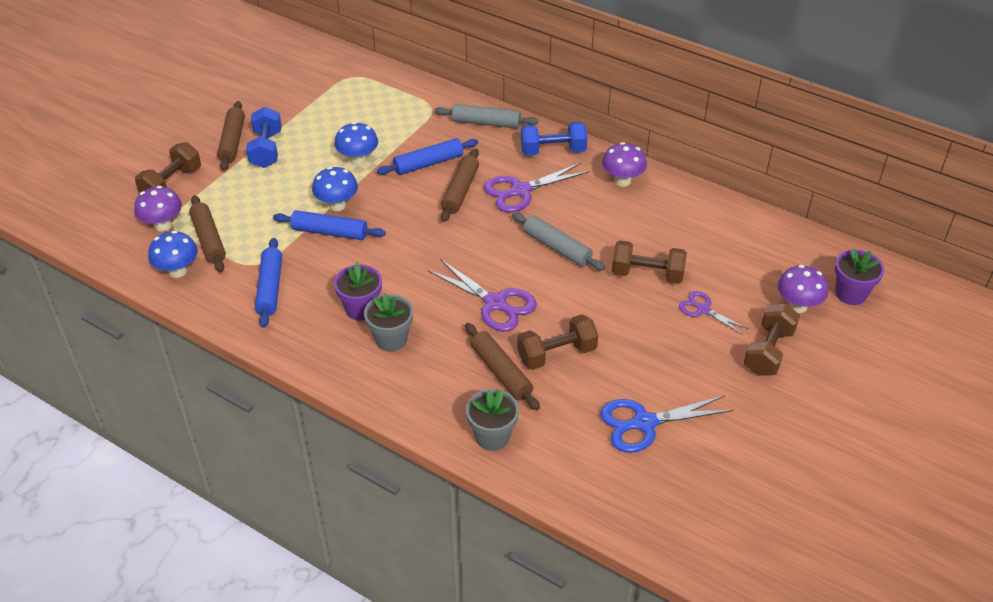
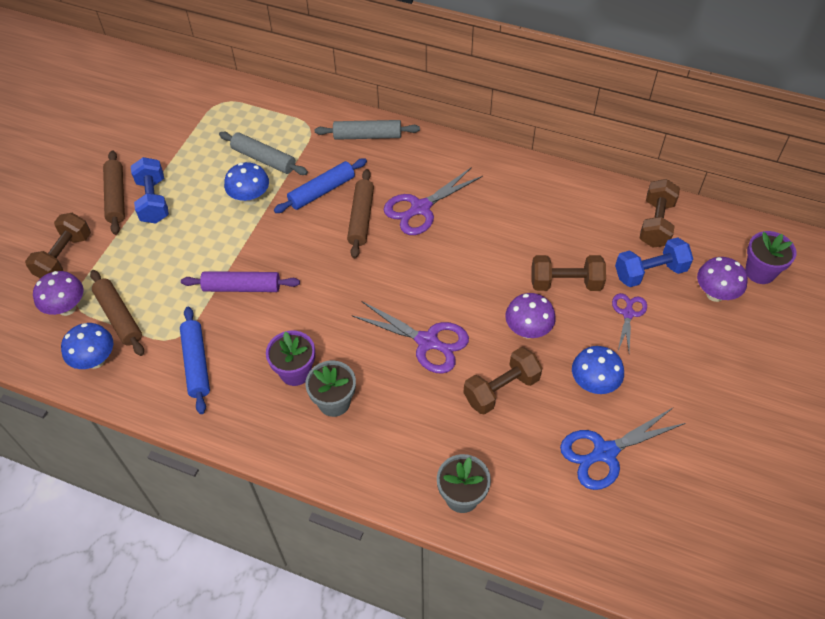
camera: 10 degrees left, 10 degrees up
blue rolling pin [273,210,386,240] -> purple rolling pin [181,271,300,292]
blue mushroom [312,167,358,211] -> blue mushroom moved to [572,346,624,394]
brown rolling pin [465,323,540,410] -> none
grey rolling pin [512,212,605,270] -> grey rolling pin moved to [219,132,308,175]
blue dumbbell [521,122,587,156] -> blue dumbbell moved to [615,237,693,287]
purple mushroom [602,142,647,187] -> purple mushroom moved to [505,293,556,339]
purple scissors [679,291,749,335] -> purple scissors turned 75 degrees clockwise [612,293,647,351]
brown dumbbell [744,303,800,376] -> brown dumbbell moved to [639,179,680,248]

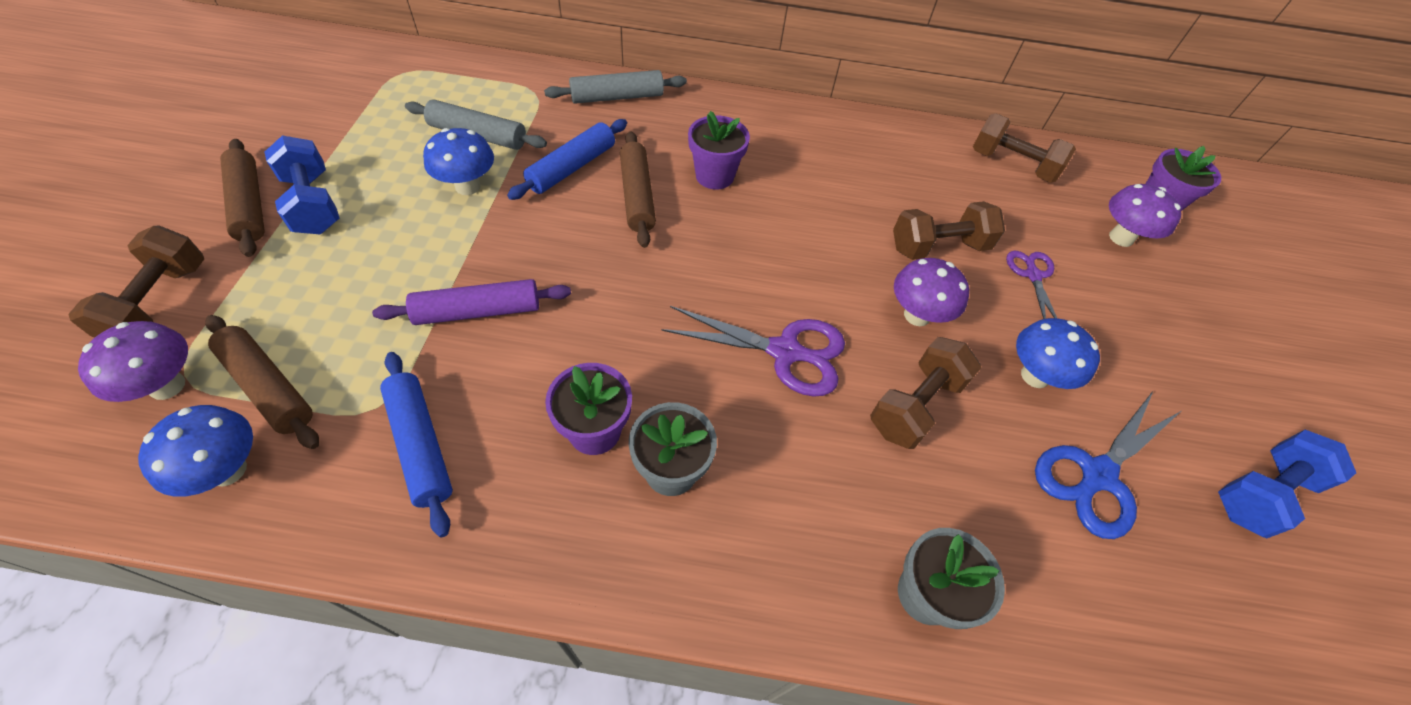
camera: 20 degrees left, 0 degrees up
purple scissors [384,167,483,235] -> purple flower pot [688,111,750,189]
blue dumbbell [615,237,693,287] -> blue dumbbell moved to [1218,430,1356,538]
brown dumbbell [639,179,680,248] -> brown dumbbell turned 60 degrees counterclockwise [973,113,1076,183]

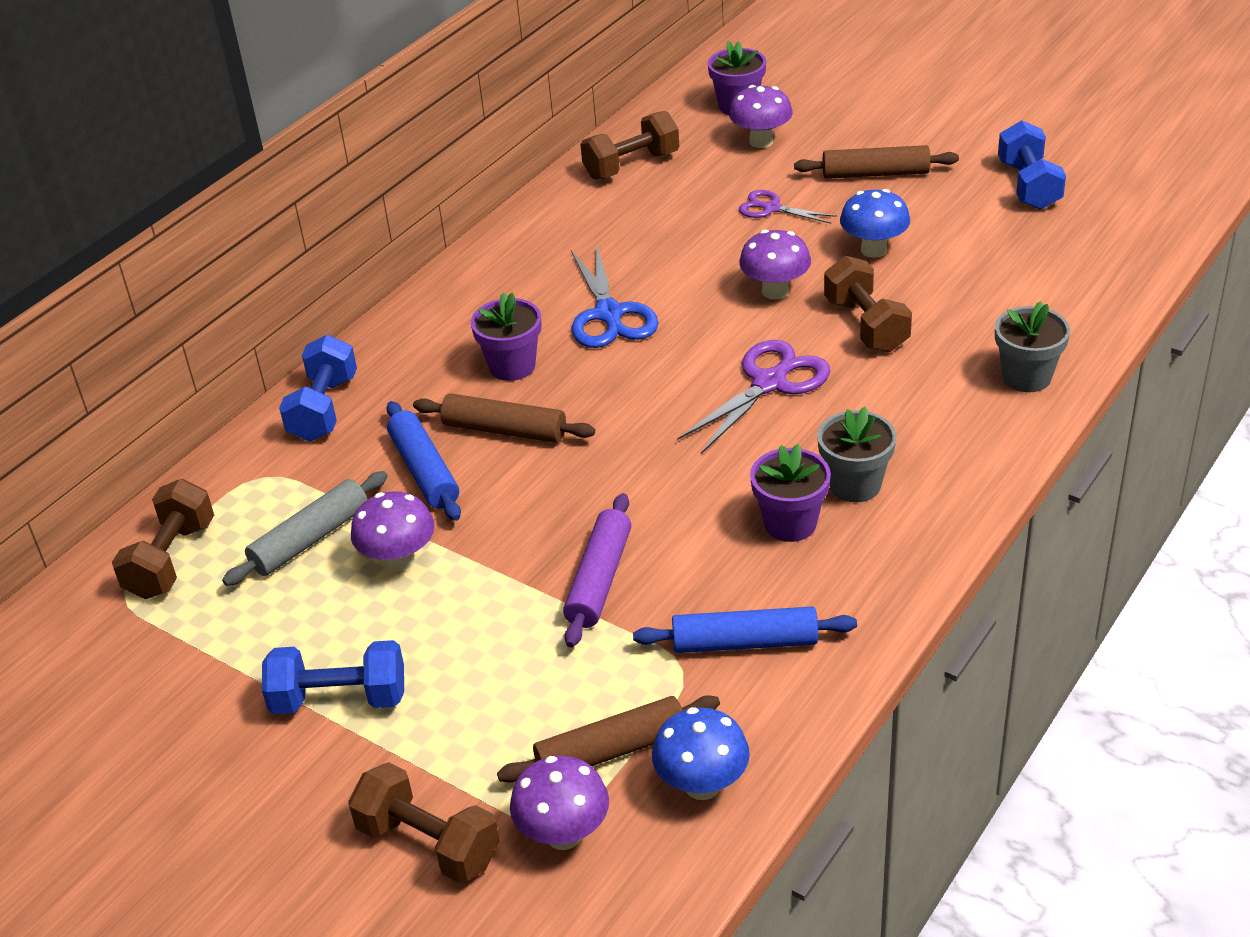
camera: 55 degrees left, 15 degrees down
brown rolling pin [220,139,265,257] -> brown rolling pin moved to [794,145,959,179]
blue mushroom [423,128,494,195] -> purple mushroom [351,491,435,572]
grey rolling pin [544,70,687,104] -> blue dumbbell [279,335,357,441]
brown dumbbell [893,201,1005,260] -> brown dumbbell moved to [112,479,214,599]
blue scissors [1035,392,1181,539] -> blue scissors moved to [571,243,659,348]

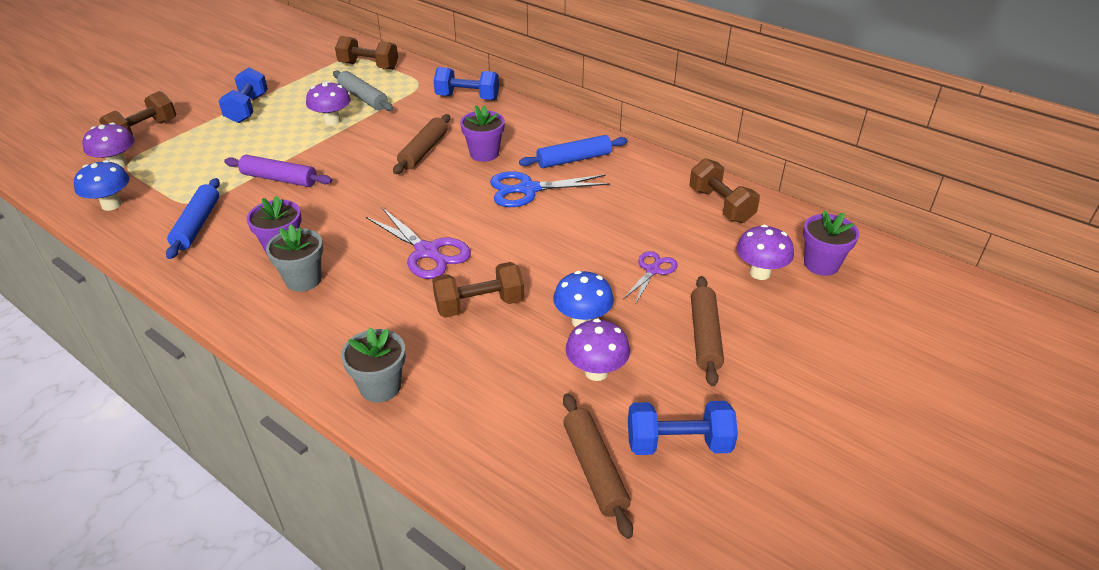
camera: 90 degrees right, 0 degrees up
blue rolling pin [386,401,461,521] -> blue rolling pin moved to [519,135,628,168]
brown rolling pin [497,695,720,782] -> brown rolling pin moved to [563,393,633,539]
purple mushroom [739,230,811,300] -> purple mushroom moved to [565,319,630,381]

